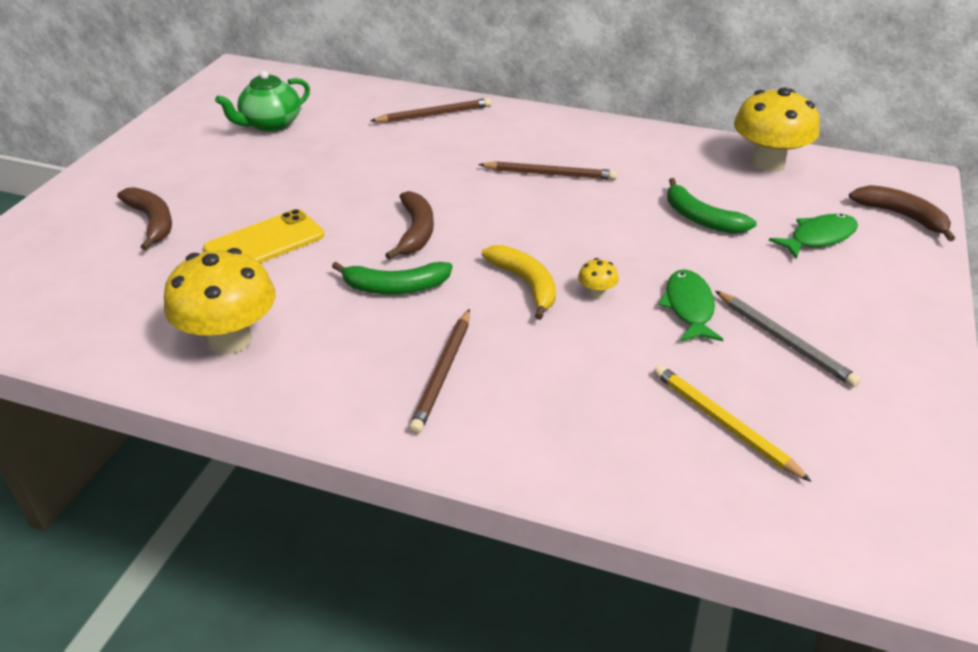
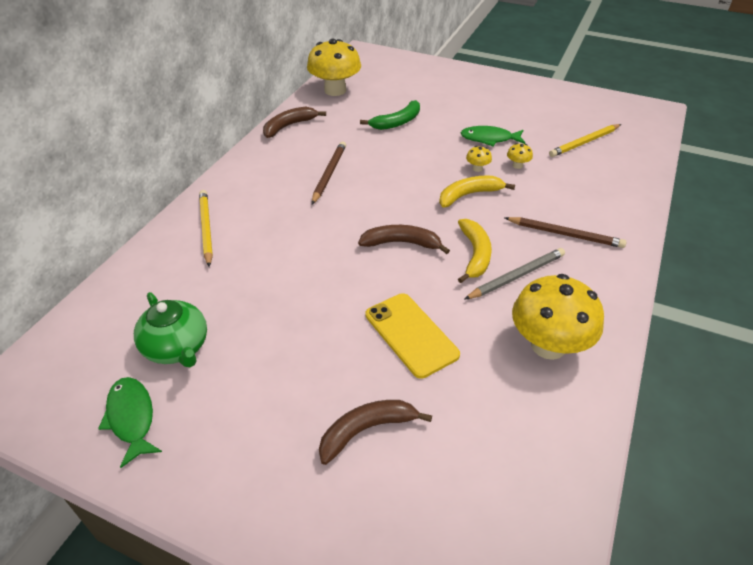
camera: 85 degrees left, 5 degrees up
green banana [332,262,452,294] -> yellow banana [458,219,492,283]
brown pencil [370,98,491,123] -> yellow pencil [199,190,213,267]
grey pencil [715,291,861,387] -> grey pencil moved to [464,248,565,300]
green fish [769,214,858,259] -> green fish moved to [98,377,162,468]
brown banana [849,185,955,241] -> brown banana moved to [263,107,326,138]
none -> yellow mushroom [507,143,533,169]

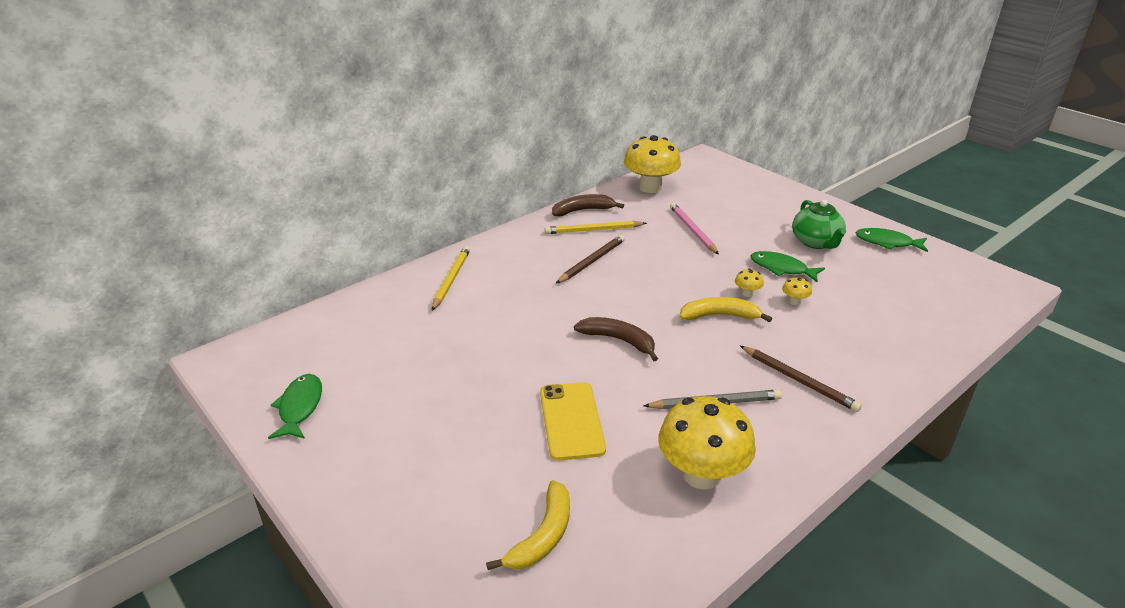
camera: 25 degrees right, 10 degrees down
green teapot [134,292,207,367] -> green teapot moved to [792,200,846,249]
brown banana [319,400,432,465] -> none
green banana [360,100,420,130] -> pink pencil [670,203,719,255]
yellow banana [458,219,492,283] -> yellow banana moved to [486,480,570,570]
yellow pencil [549,124,621,157] -> yellow pencil moved to [544,221,647,234]
none -> green fish [856,228,928,252]

